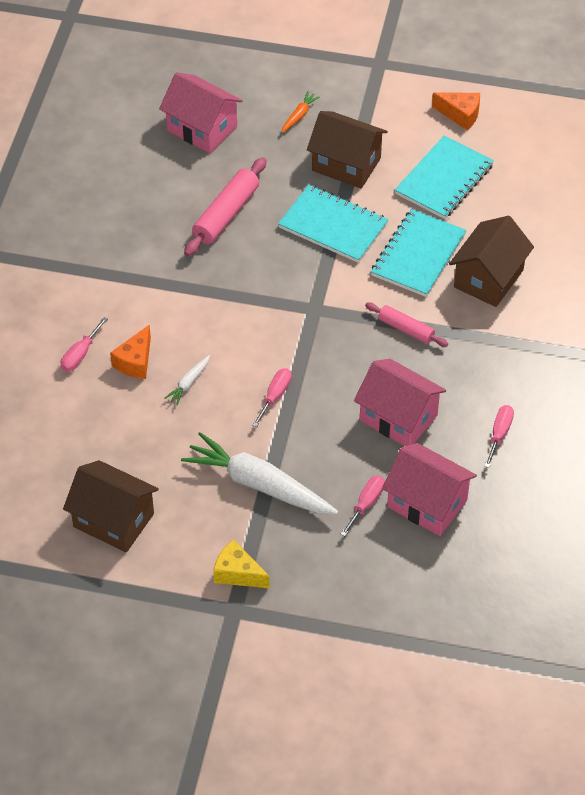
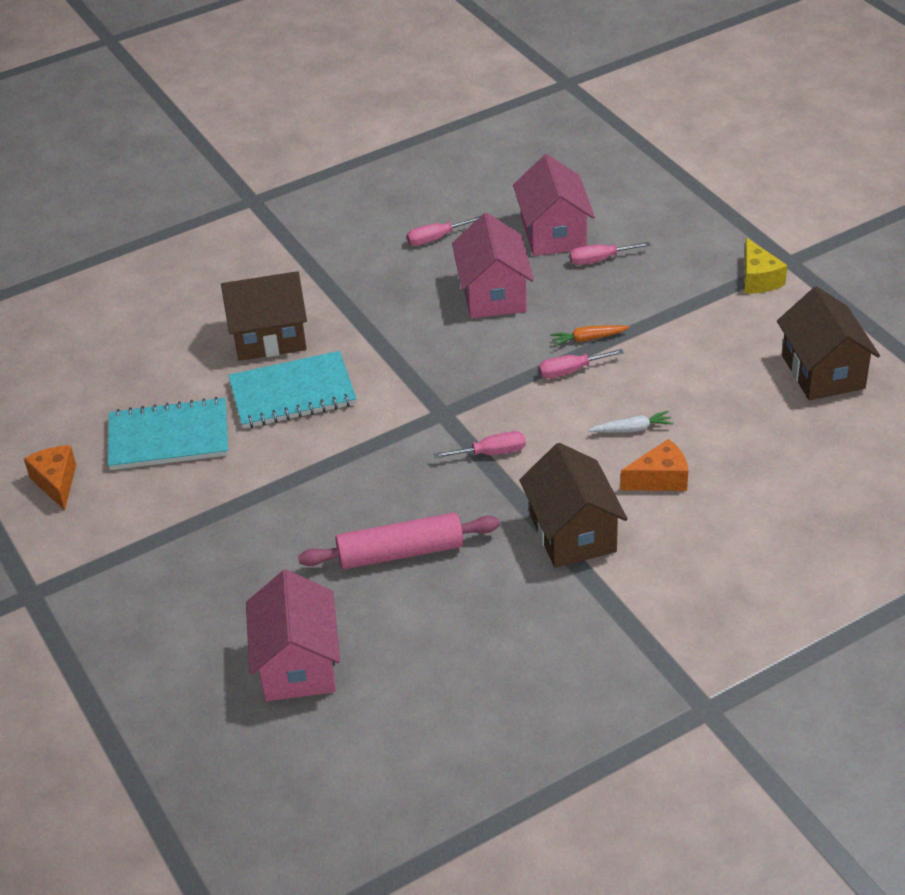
camera: 130 degrees left, 10 degrees down
pink screwdriver [61,317,108,372] -> pink screwdriver moved to [434,431,526,458]
white carrot [181,432,338,514] -> none
turquoise notebook [278,185,388,263] -> none
orange carrot [281,92,320,133] -> orange carrot moved to [550,325,630,346]
brown house [307,111,388,189] -> brown house moved to [519,443,628,568]
pink rolling pin [365,302,448,347] -> none

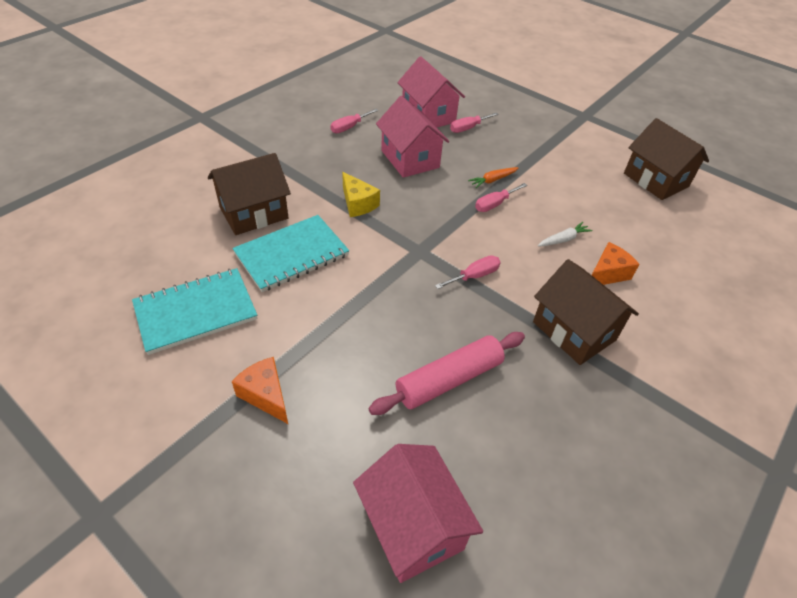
camera: 25 degrees left, 5 degrees up
orange cheese [24,445,76,510] -> orange cheese moved to [232,357,288,424]
yellow cheese [744,238,787,294] -> yellow cheese moved to [342,172,380,217]

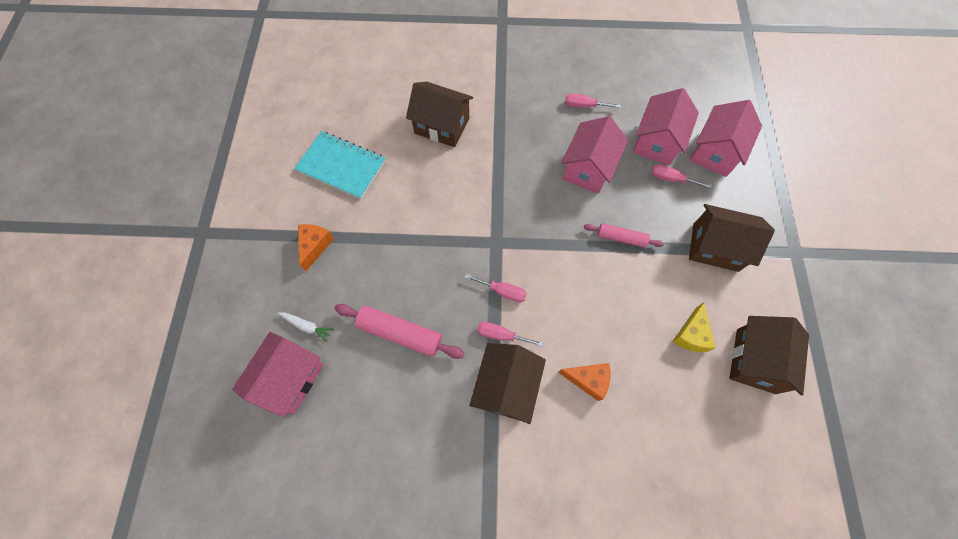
camera: 55 degrees right, 20 degrees up
turquoise notebook [232,215,349,292] -> none
yellow cheese [342,172,380,217] -> yellow cheese moved to [672,303,715,352]
orange carrot [468,167,518,188] -> pink rolling pin [584,223,664,248]
pink screwdriver [475,183,527,212] -> pink screwdriver moved to [477,322,543,347]
white carrot [538,222,593,247] -> white carrot moved to [277,312,334,342]
none -> brown house [689,204,775,272]
none -> pink house [690,100,762,177]

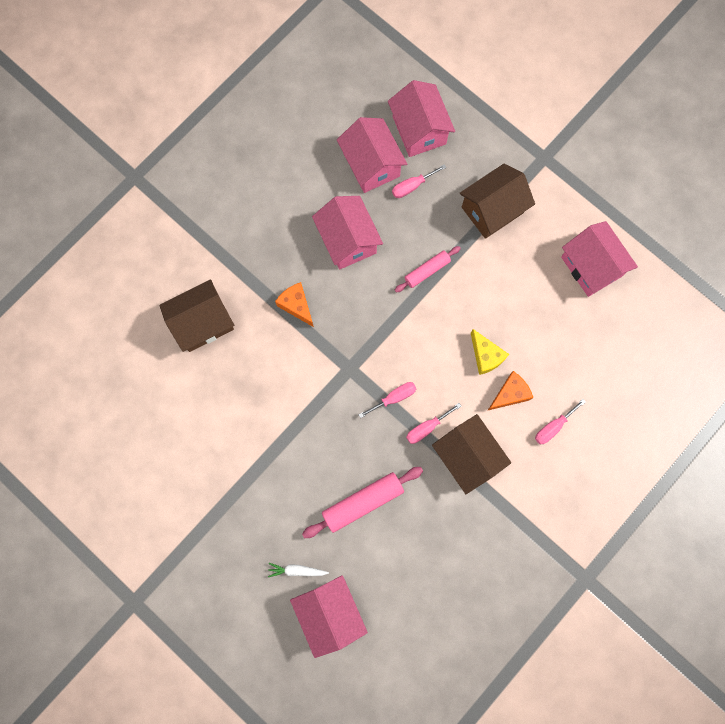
camera: 50 degrees left, 10 degrees up
white carrot [277,312,334,342] -> white carrot turned 150 degrees counterclockwise [268,563,329,577]
turquoise notebook [294,131,386,199] -> none
orange cheese [298,224,334,271] -> orange cheese moved to [275,282,314,327]
pink screwdriver [565,93,621,108] -> pink screwdriver moved to [535,399,586,444]
yellow cheese [672,303,715,352] -> yellow cheese moved to [471,329,509,375]
brown house [729,316,809,396] -> pink house [561,221,638,297]

